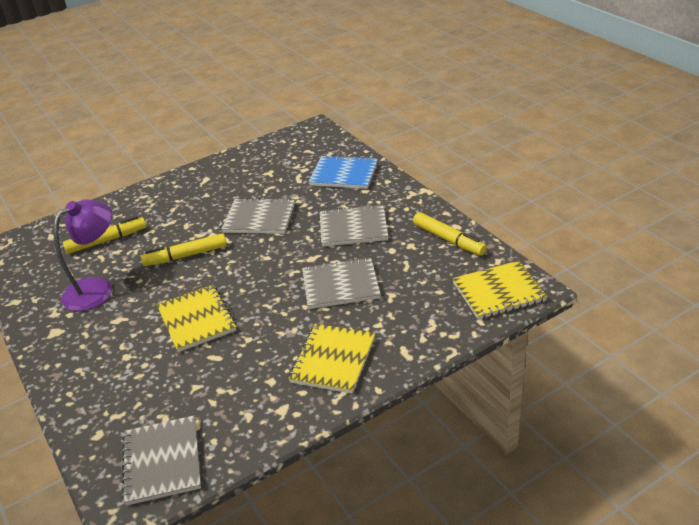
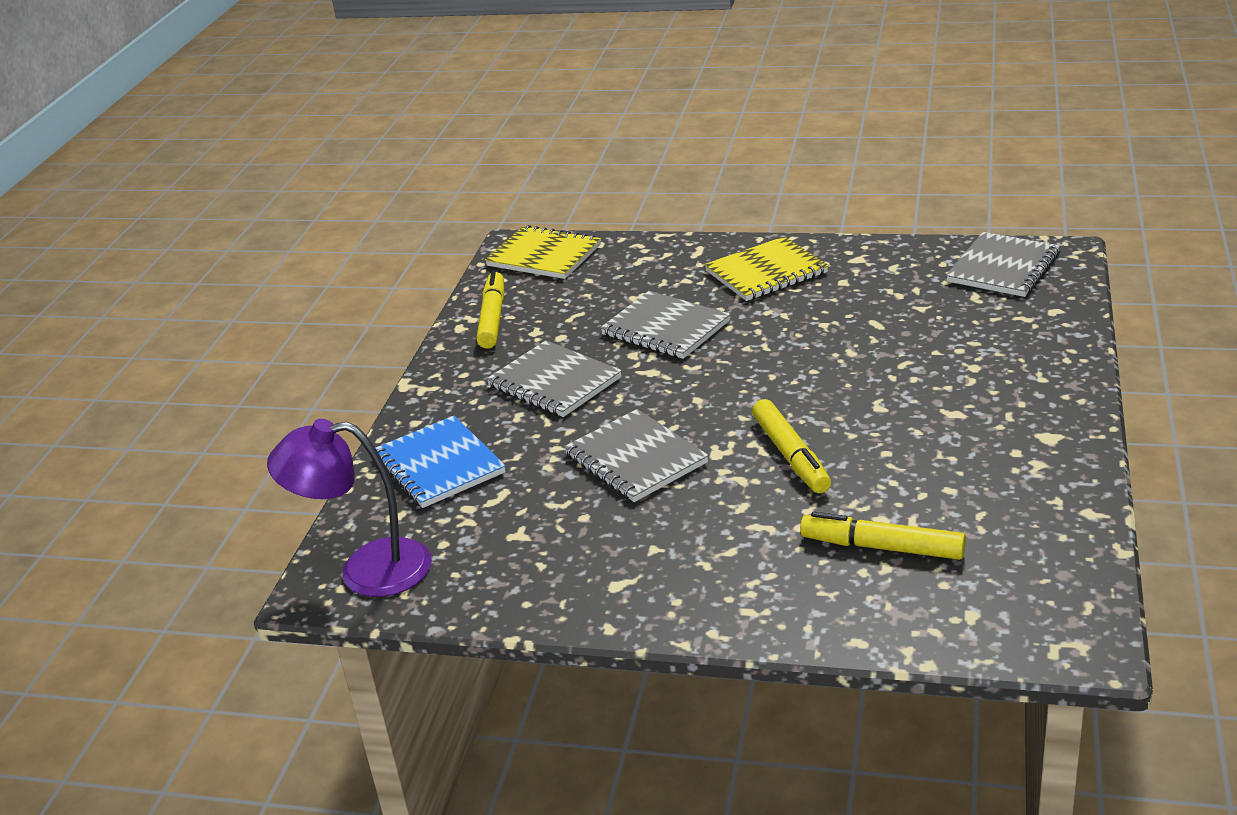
camera: 135 degrees left, 5 degrees down
purple lamp [54,199,112,311] -> purple lamp moved to [267,419,432,597]
yellow marker [141,233,227,266] -> yellow marker turned 45 degrees clockwise [752,399,831,493]
yellow notebook [157,285,237,352] -> none

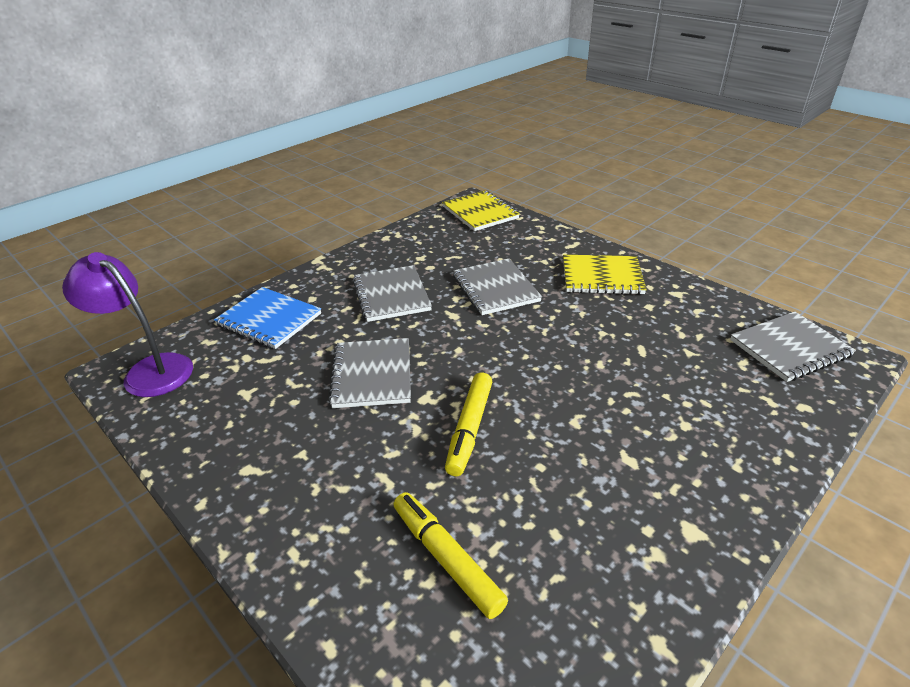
camera: 30 degrees right, 5 degrees up
blue notebook [376,416,506,508] -> blue notebook turned 60 degrees counterclockwise [214,287,321,349]
yellow marker [476,271,504,348] -> none

